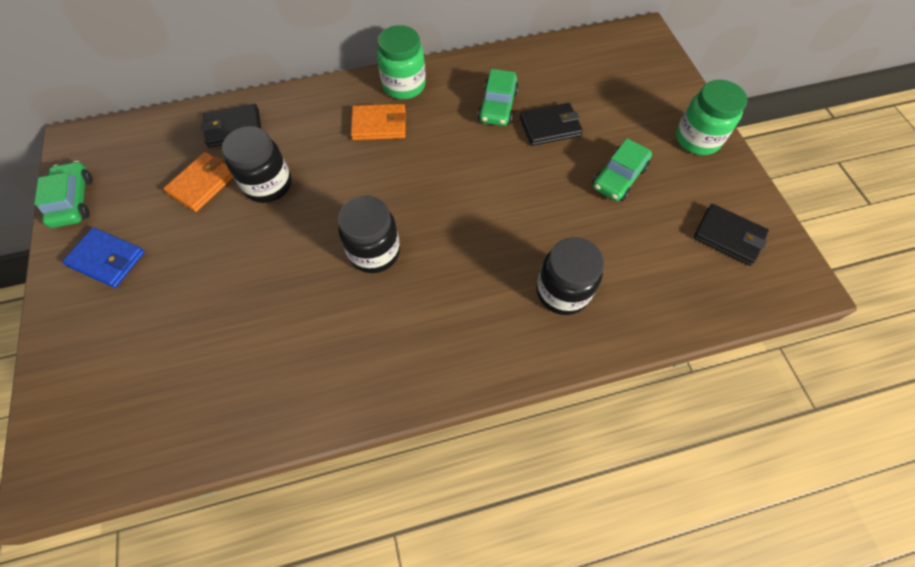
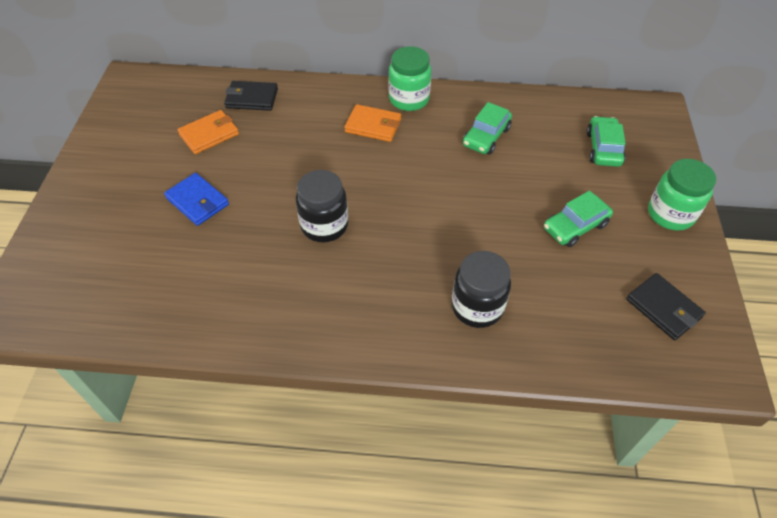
camera: 20 degrees right, 10 degrees down
green car [34,161,93,228] -> green car moved to [587,116,626,167]
blue wallet [62,228,145,288] -> blue wallet moved to [164,173,229,226]
black jar [222,126,292,203] -> none
black wallet [520,103,583,146] -> none

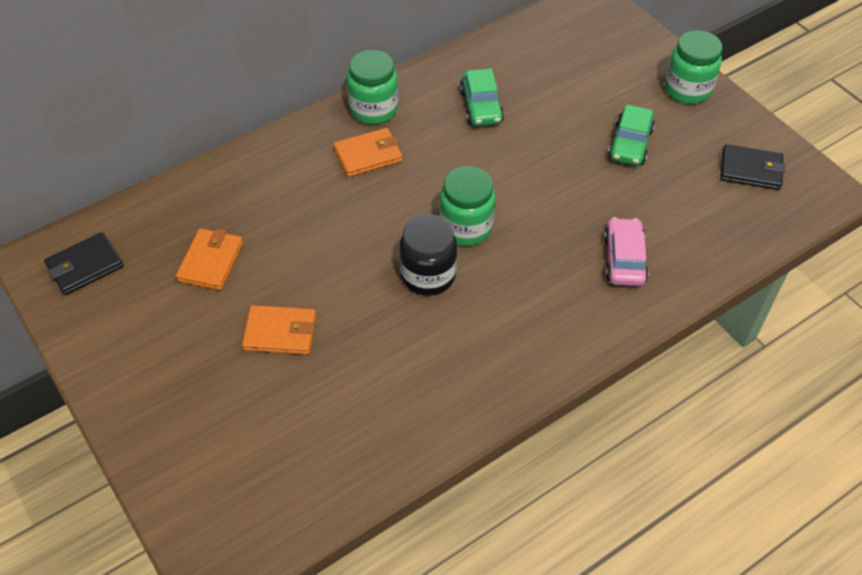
camera: 40 degrees left, 0 degrees up
blue wallet [164,173,229,226] -> orange wallet [242,305,316,355]
black wallet [224,81,278,111] -> black wallet moved to [44,232,124,295]
black jar [452,251,511,328] -> pink car [604,217,649,286]
green car [587,116,626,167] -> none
none -> green jar [439,166,495,246]

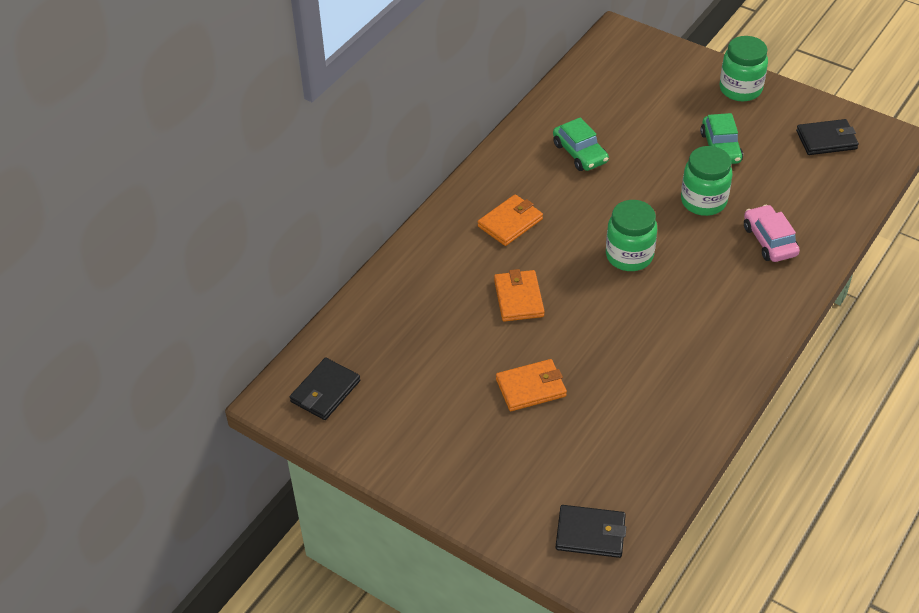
camera: 20 degrees left, 5 degrees down
orange wallet [176,229,243,291] -> orange wallet moved to [494,269,545,322]
green jar [347,50,398,125] -> green jar moved to [681,146,732,216]
black jar [399,214,457,296] -> none
none -> black wallet [556,505,626,558]

